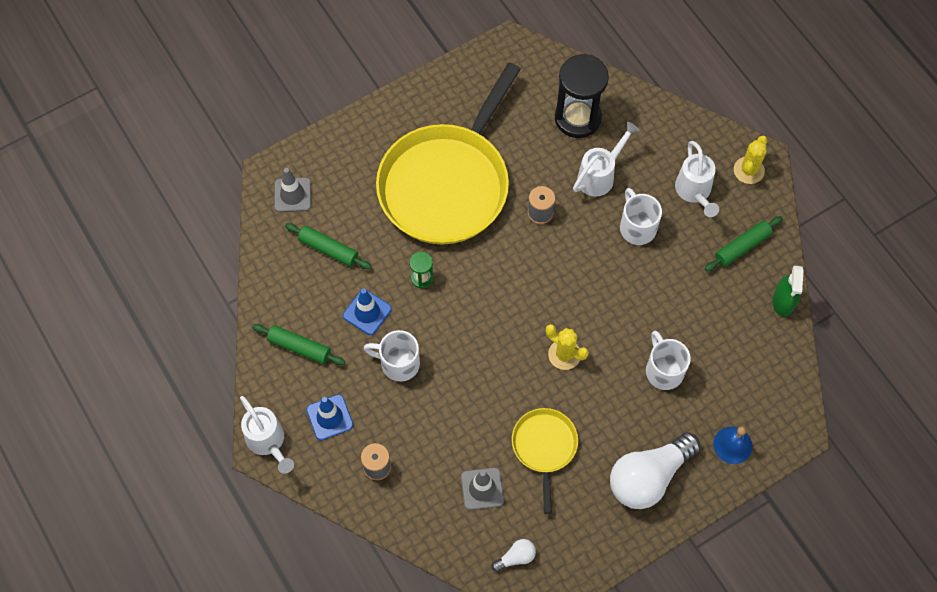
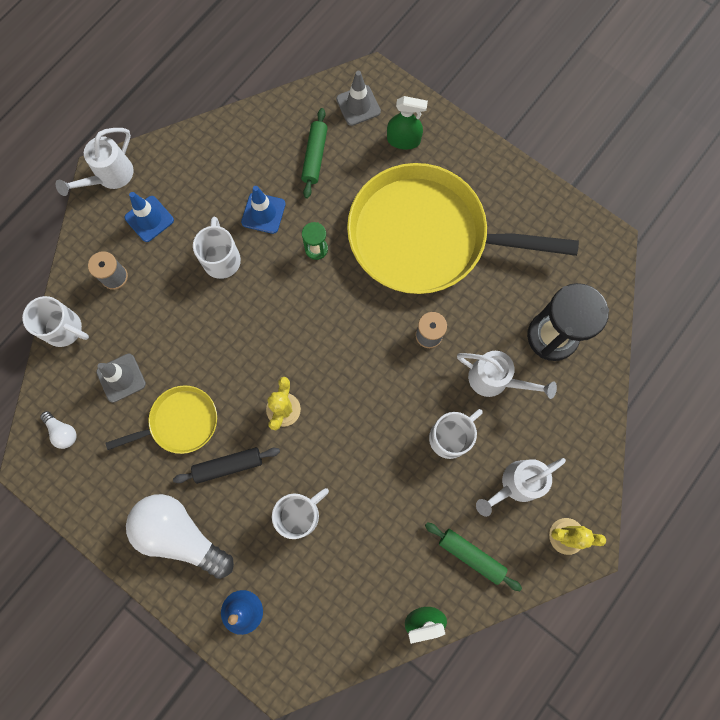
camera: 70 degrees right, 10 degrees up
green rolling pin [252,324,345,365] -> none
none -> white mug [22,296,89,347]
none -> black rolling pin [173,447,280,484]
none -> green spray bottle [387,96,428,150]

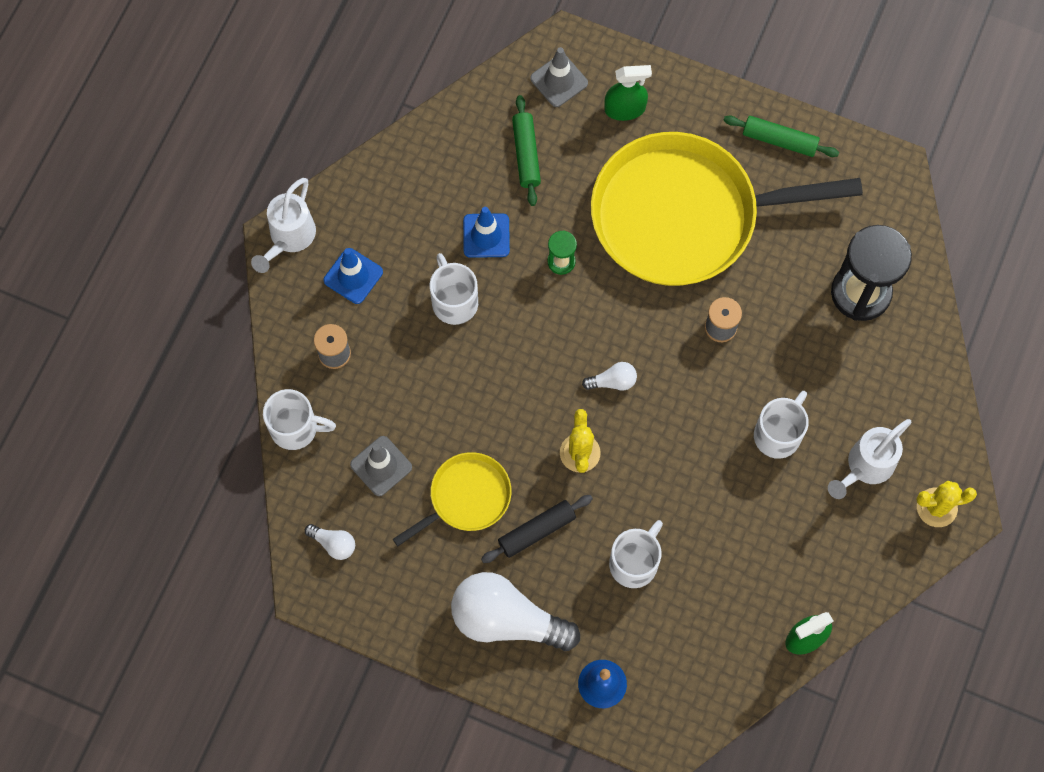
camera: 15 degrees left, 5 degrees down
green rolling pin [425,522,522,591] -> green rolling pin moved to [724,116,839,157]
white watering can [457,351,557,399] -> none
none -> white light bulb [582,362,637,390]

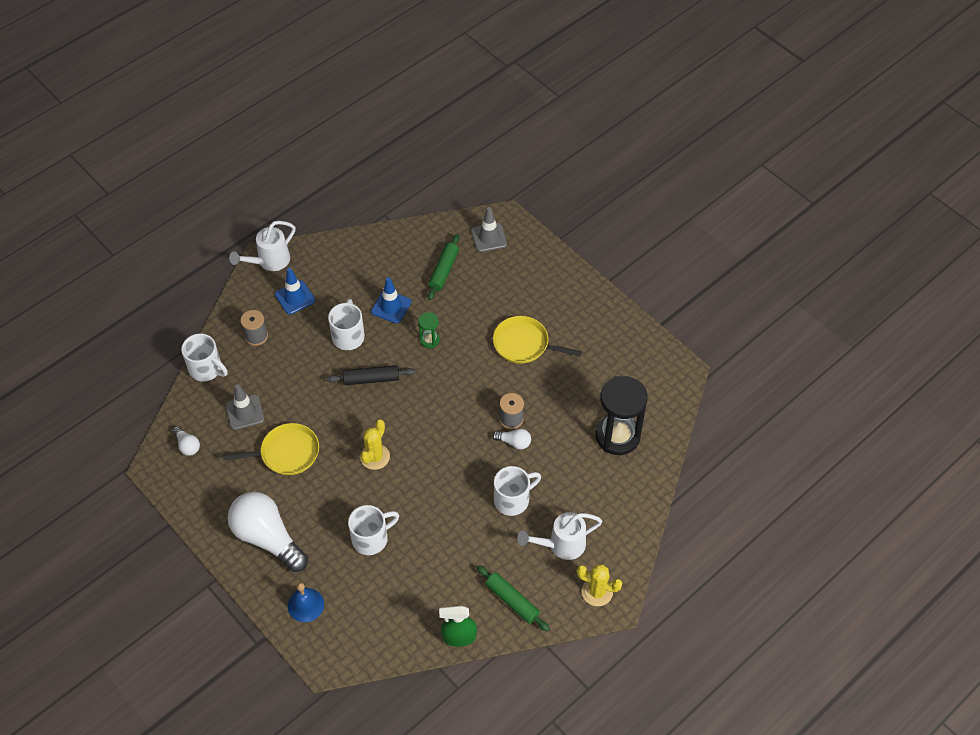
camera: 25 degrees right, 15 degrees down
black rolling pin [481,495,593,563] -> black rolling pin moved to [327,365,415,385]
white light bulb [582,362,637,390] -> white light bulb moved to [492,429,531,450]
yellow pan [591,132,863,286] -> yellow pan [493,316,582,364], size x0.47
green spray bottle [604,65,652,121] -> none
green rolling pin [724,116,839,157] -> green rolling pin moved to [477,565,550,631]

